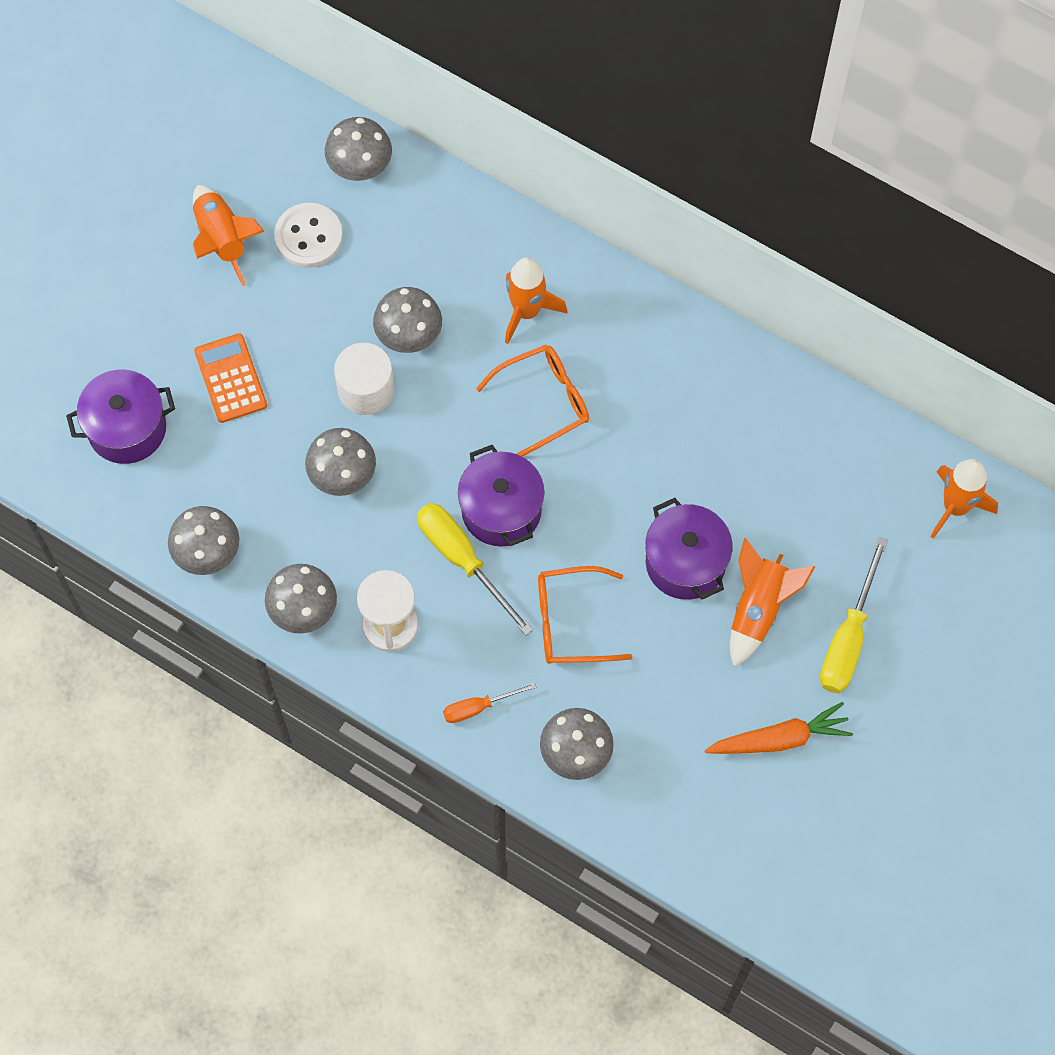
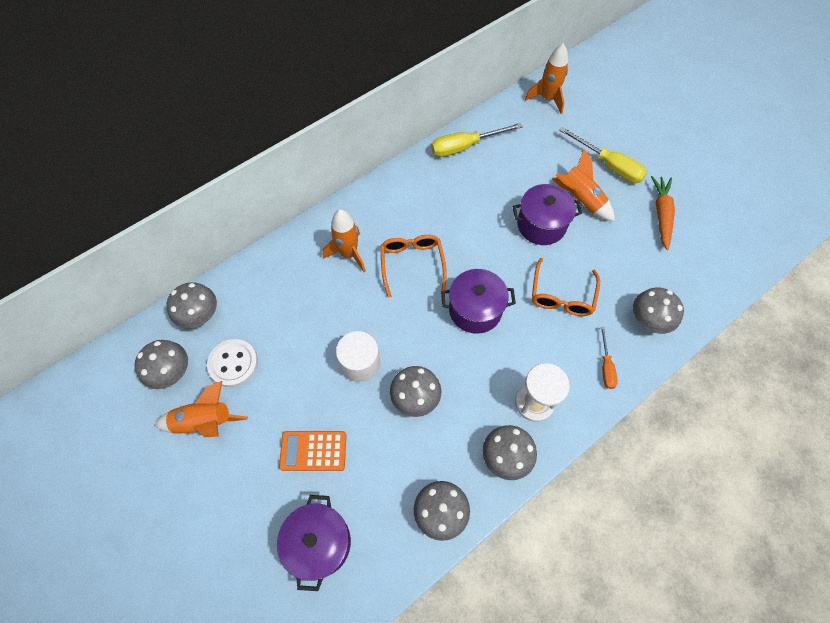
camera: 70 degrees left, 5 degrees down
grey mushroom [373,287,442,353] -> grey mushroom moved to [134,340,188,389]
yellow screwdriver [417,503,533,636] -> yellow screwdriver moved to [431,123,523,157]

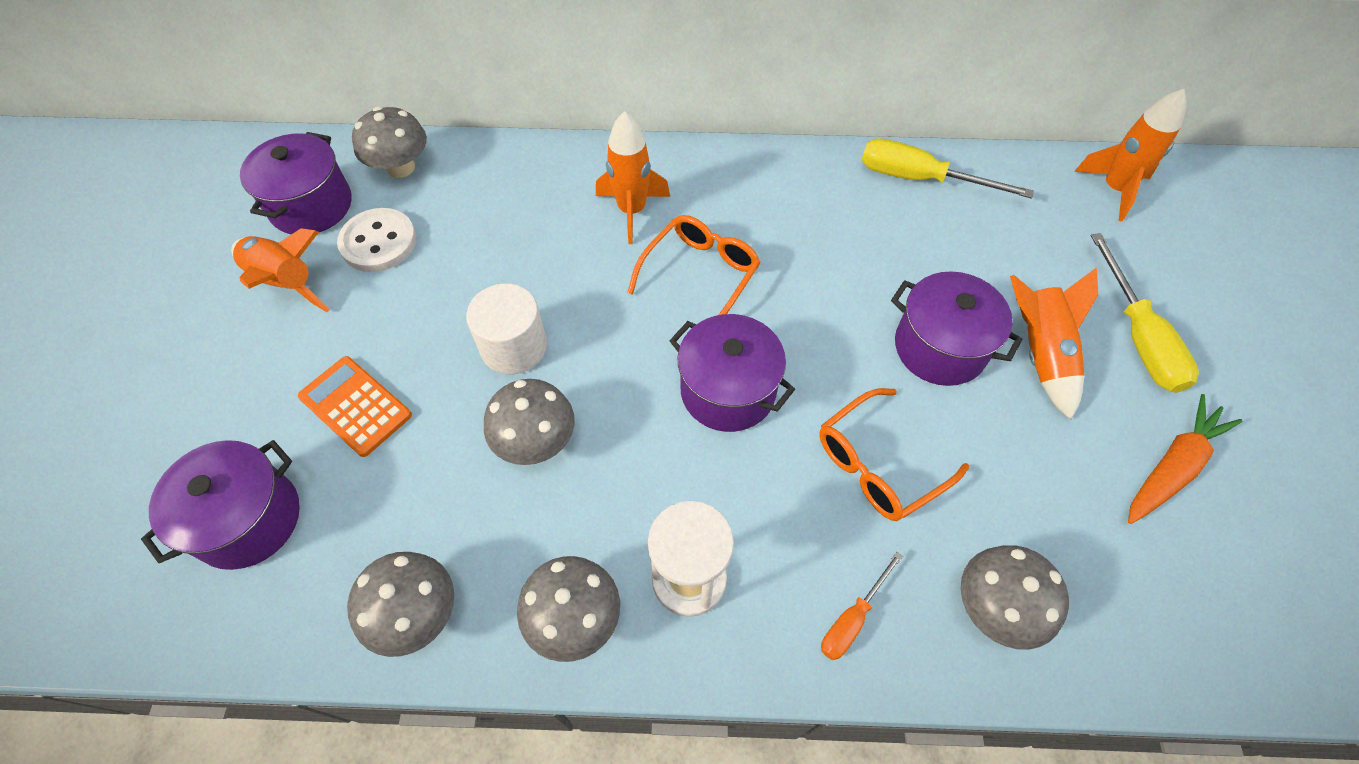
camera: 40 degrees right, 5 degrees down
grey mushroom [134,340,188,389] -> purple pot [240,132,352,235]

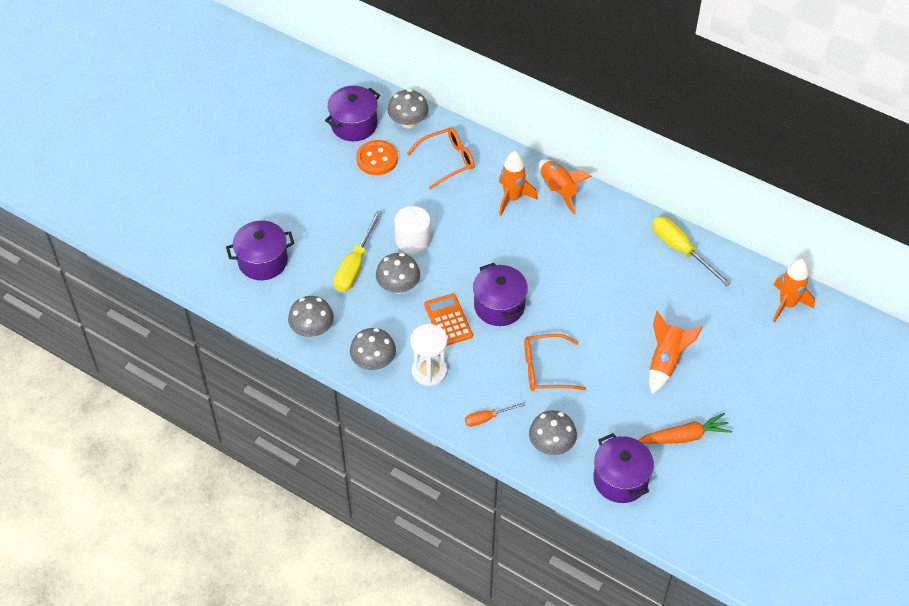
camera: 30 degrees right, 5 degrees down
orange rocket [231,228,330,312] -> orange rocket moved to [539,159,592,215]
orange calculator [298,356,412,457] -> orange calculator moved to [424,293,473,346]
white button [337,208,416,272] -> orange button [356,140,398,175]
orange glasses [627,215,761,315] -> orange glasses moved to [407,128,475,190]
purple pot [891,271,1023,386] -> purple pot moved to [593,433,654,503]
yellow screwdriver [1090,233,1199,393] -> yellow screwdriver moved to [334,211,382,292]

